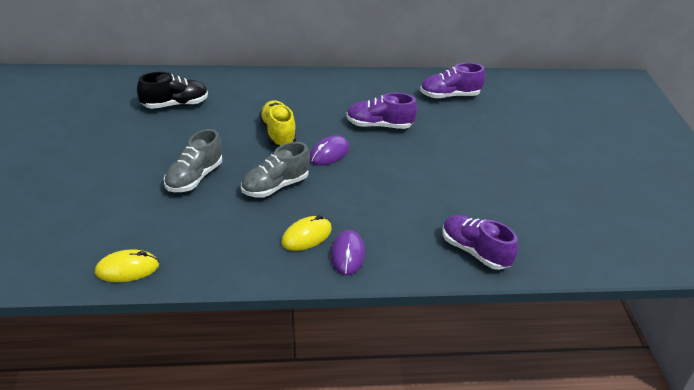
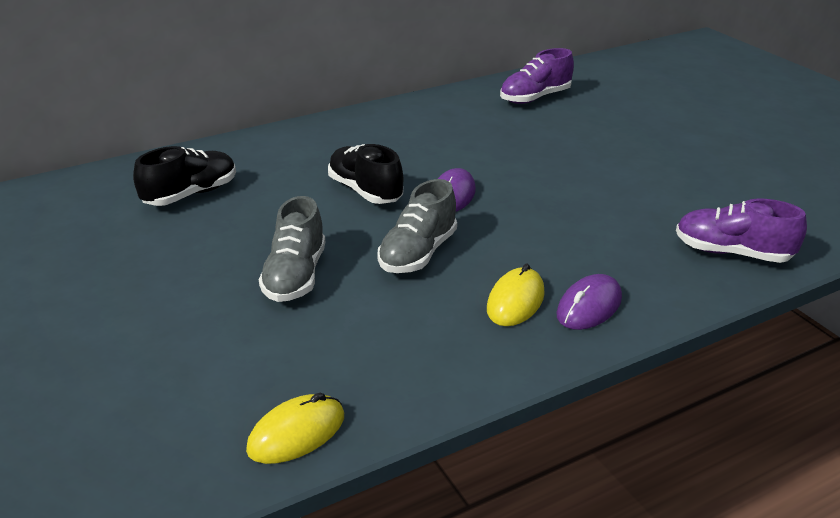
camera: 20 degrees left, 5 degrees down
yellow shoe [259,100,296,147] -> black shoe [328,144,403,204]
purple mouse [331,230,365,275] -> purple mouse turned 60 degrees clockwise [556,274,622,330]
purple shoe [346,93,417,129] -> none

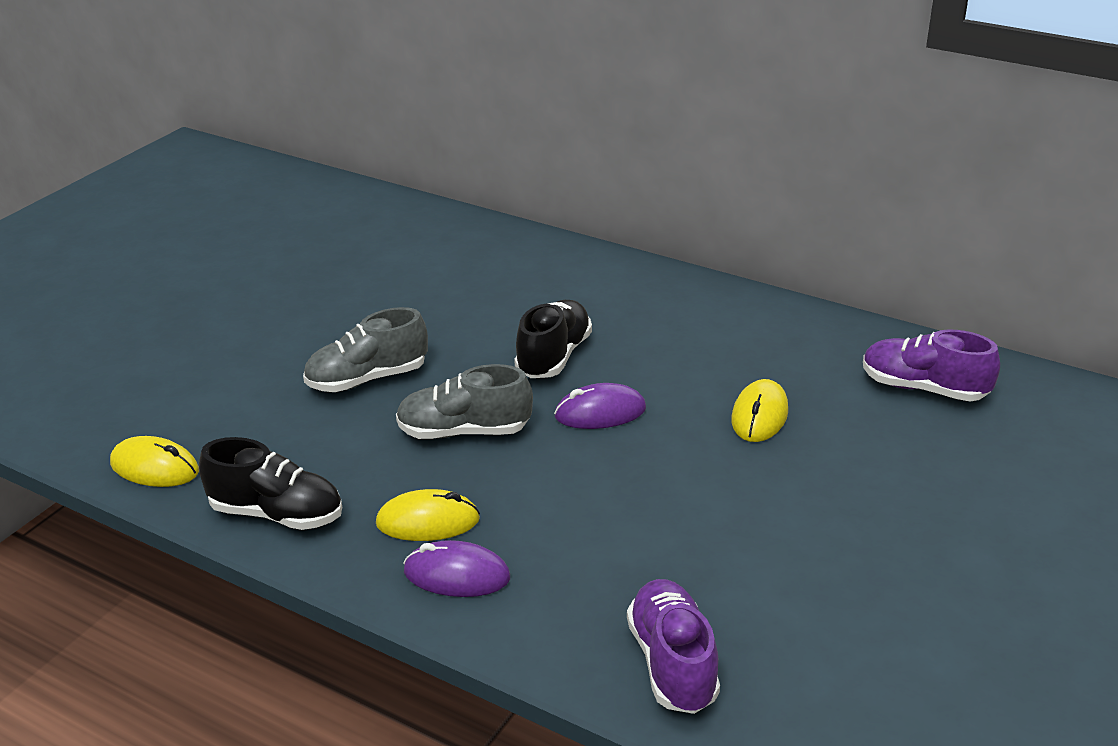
camera: 60 degrees right, 0 degrees up
black shoe [133,146,236,206] -> black shoe moved to [199,437,342,530]
none -> yellow mouse [731,379,788,442]

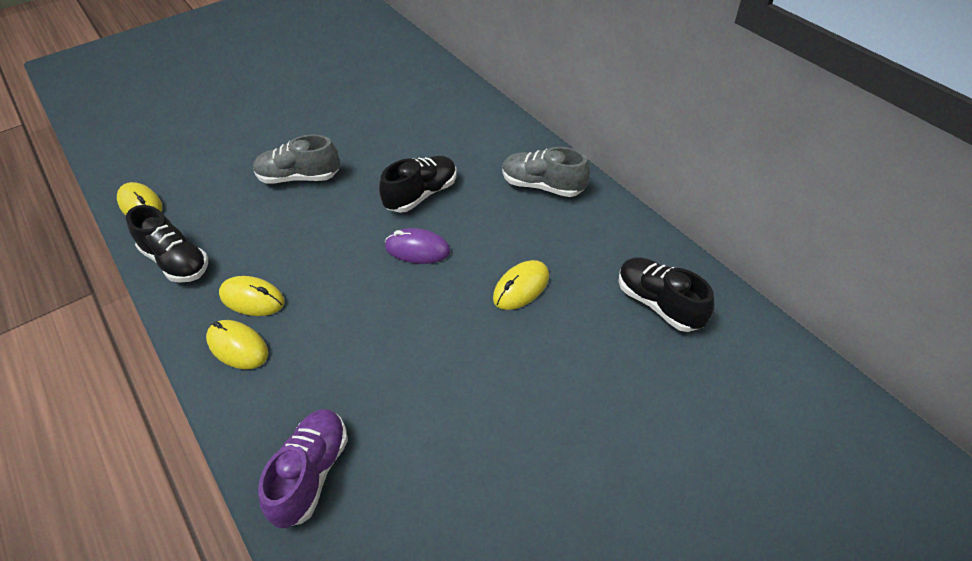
camera: 25 degrees right, 15 degrees up
grey shoe [396,364,533,439] -> grey shoe moved to [502,147,590,197]
purple mouse [403,540,510,597] -> yellow mouse [206,320,268,369]
purple shoe [863,329,1000,401] -> black shoe [618,257,714,332]

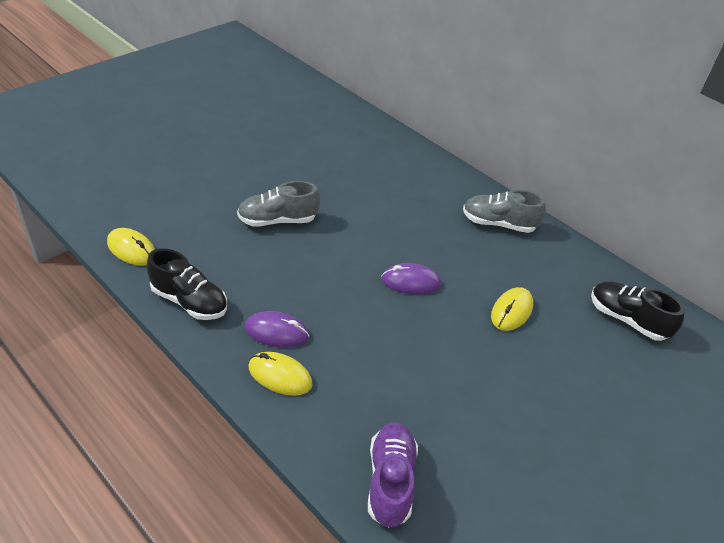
camera: 15 degrees left, 5 degrees down
yellow mouse [219,276,285,316] -> purple mouse [245,311,309,348]
black shoe [379,156,457,213] -> none

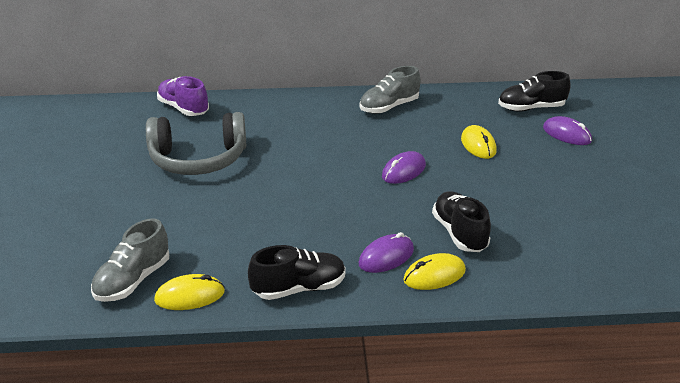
camera: 45 degrees left, 10 degrees down
grey shoe [237,181,320,227] -> grey shoe moved to [91,218,169,302]
purple shoe [368,423,418,528] -> purple shoe moved to [157,76,209,116]
none -> grey headphones [146,112,246,175]
none -> black shoe [432,191,491,252]
none -> purple mouse [543,116,592,145]

